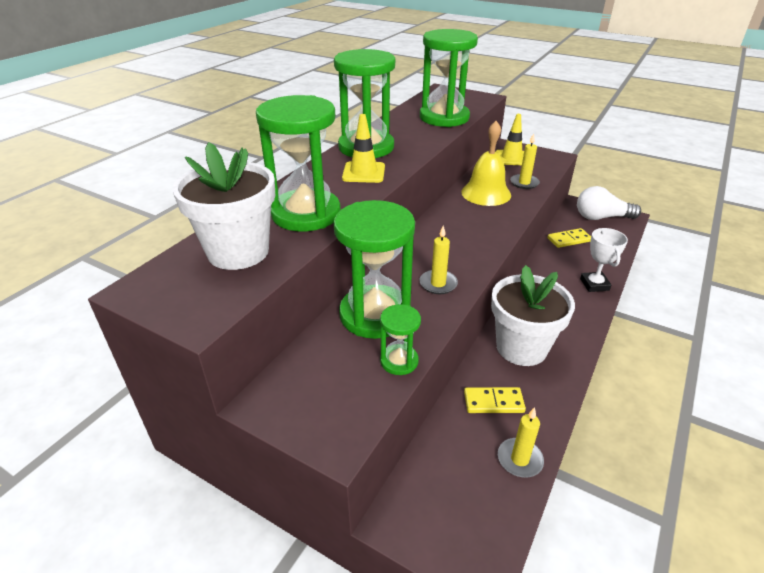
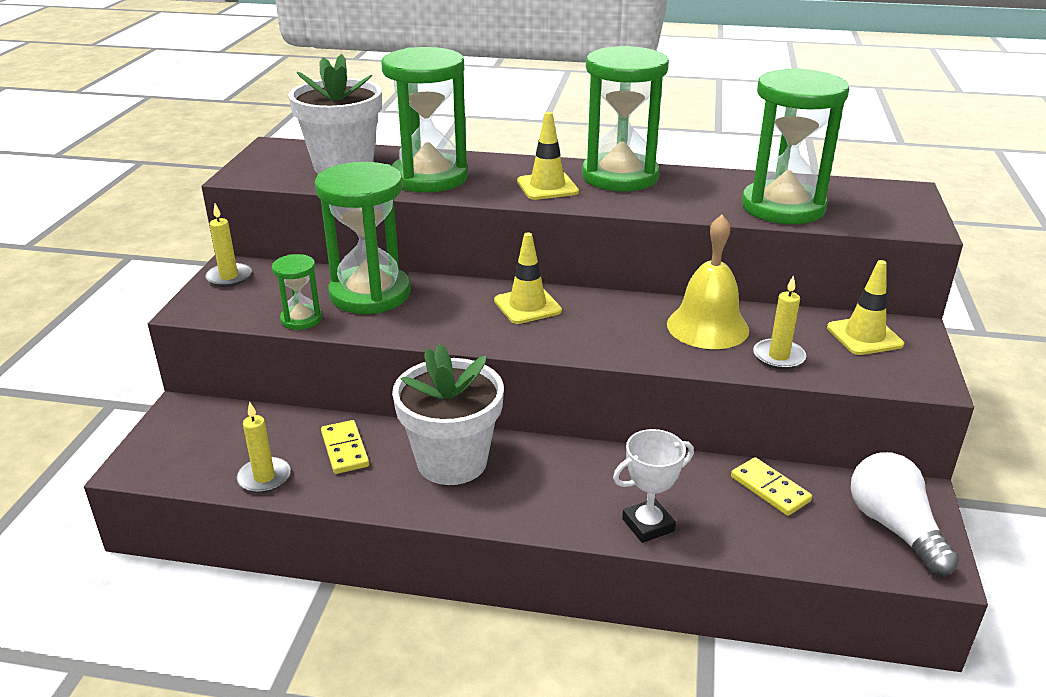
camera: 70 degrees right, 5 degrees down
yellow candle [419,225,458,294] -> yellow candle moved to [205,204,252,287]
none -> yellow traffic cone [494,232,562,324]

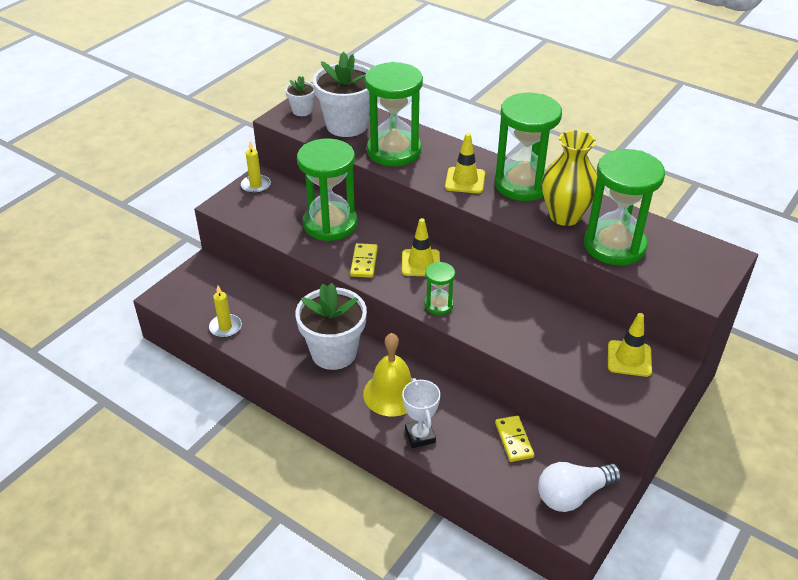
camera: 25 degrees right, 10 degrees up
green hourglass [272,254,322,330] -> green hourglass moved to [424,262,455,315]
yellow domino [321,420,369,474] -> yellow domino moved to [350,243,378,278]
white trophy [613,429,694,543] -> white trophy turned 75 degrees clockwise [402,378,440,448]
yellow bell [667,215,749,349] -> yellow bell moved to [363,333,412,416]
yellow candle [753,275,806,370] -> none
white light bulb [851,452,959,576] -> white light bulb turned 120 degrees counterclockwise [538,462,621,512]
none -> white flower pot [285,76,315,116]
none -> yellow vase [542,130,597,226]

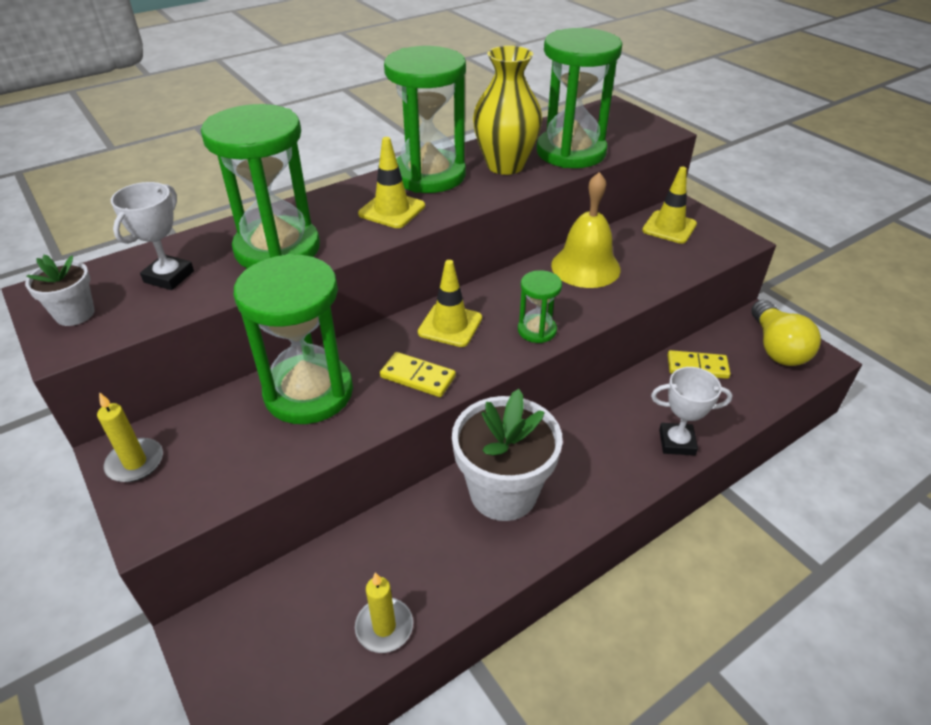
camera: 70 degrees left, 0 degrees up
white flower pot [313,52,370,137] -> white trophy [111,182,194,290]
yellow bell [363,333,412,416] -> yellow bell moved to [551,172,621,288]
white light bulb [538,462,621,512] -> yellow light bulb [752,300,821,366]

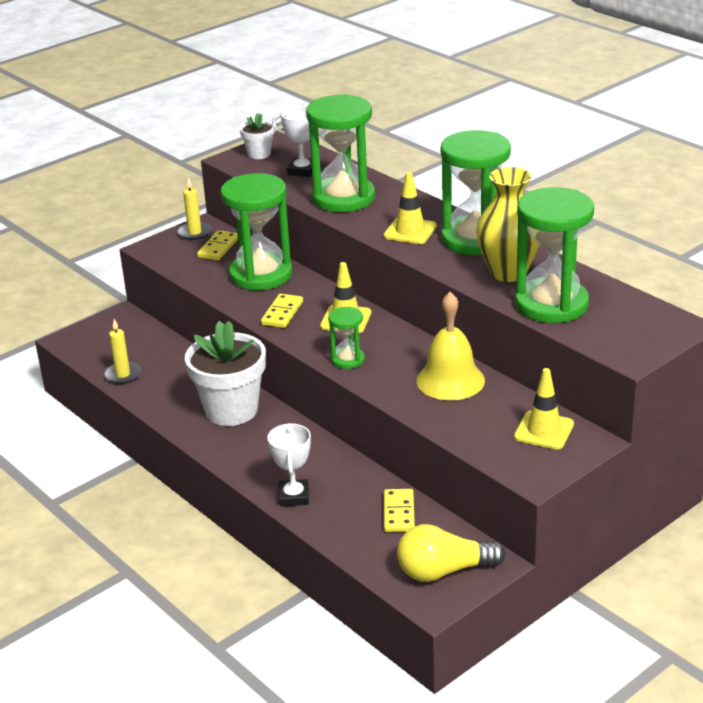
camera: 85 degrees right, 10 degrees down
none -> yellow domino [197,230,238,260]

